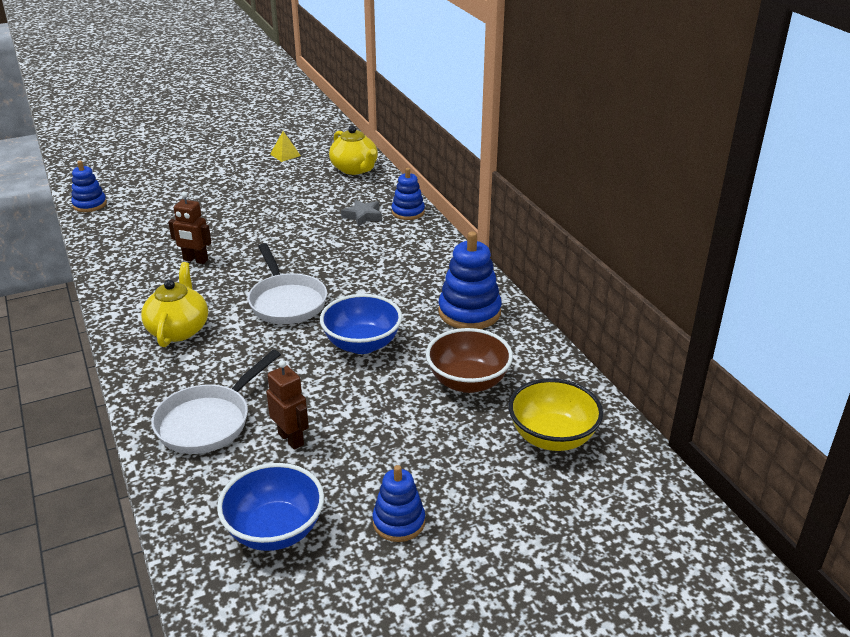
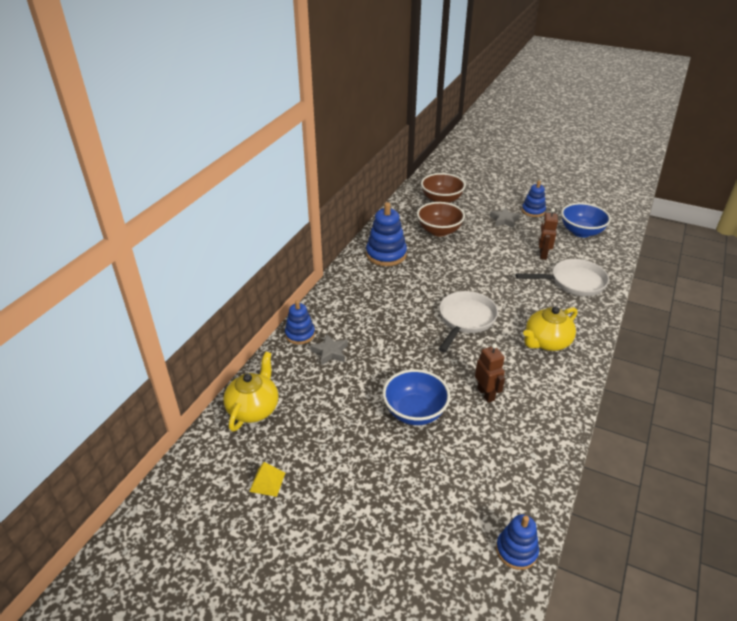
camera: 130 degrees left, 5 degrees up
blue bowl [320,294,402,354] -> blue bowl moved to [383,369,450,425]
yellow bowl [509,378,603,451] -> brown bowl [421,173,466,203]
none -> grey star [490,207,520,228]

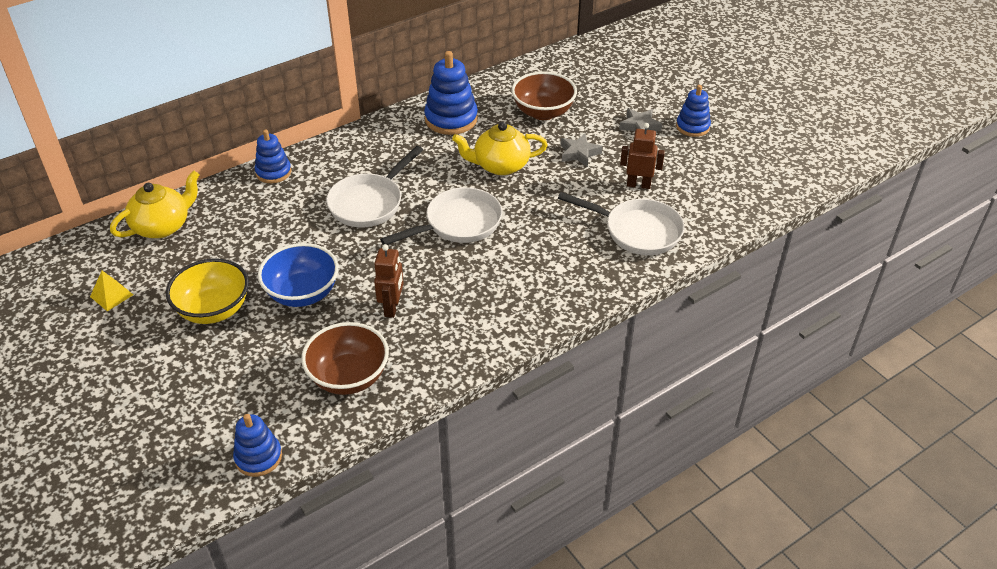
camera: 30 degrees right, 5 degrees up
grey star [310,334,348,366] -> grey star moved to [560,134,603,167]
brown bowl [421,173,466,203] -> brown bowl moved to [301,322,389,395]
yellow teapot [523,306,577,351] -> yellow teapot moved to [452,122,548,175]
brown robot [539,208,558,260] -> brown robot turned 60 degrees clockwise [620,123,665,189]
blue bowl [561,203,611,238] -> none
none -> yellow bowl [166,258,249,324]
none -> white pan [326,146,423,227]

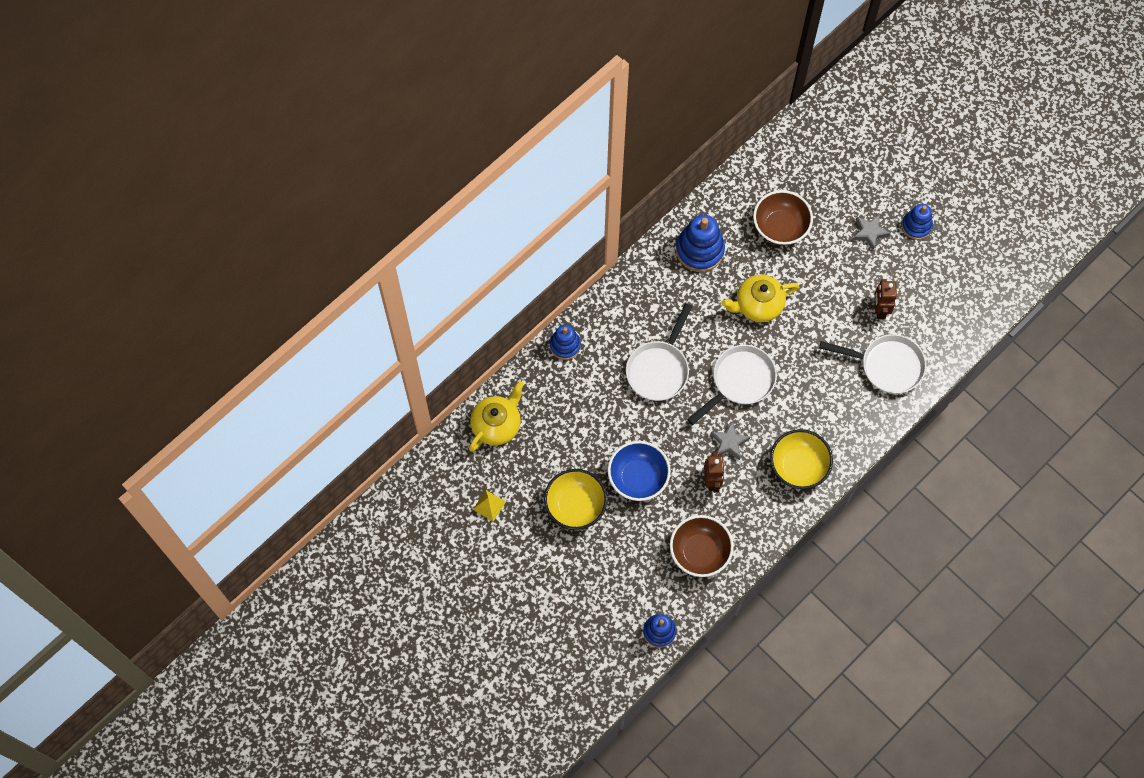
camera: 10 degrees left, 25 degrees up
grey star [560,134,603,167] -> grey star moved to [711,421,750,460]
brown robot [620,123,665,189] -> brown robot turned 90 degrees counterclockwise [874,279,897,319]
none -> yellow bowl [770,429,833,489]

